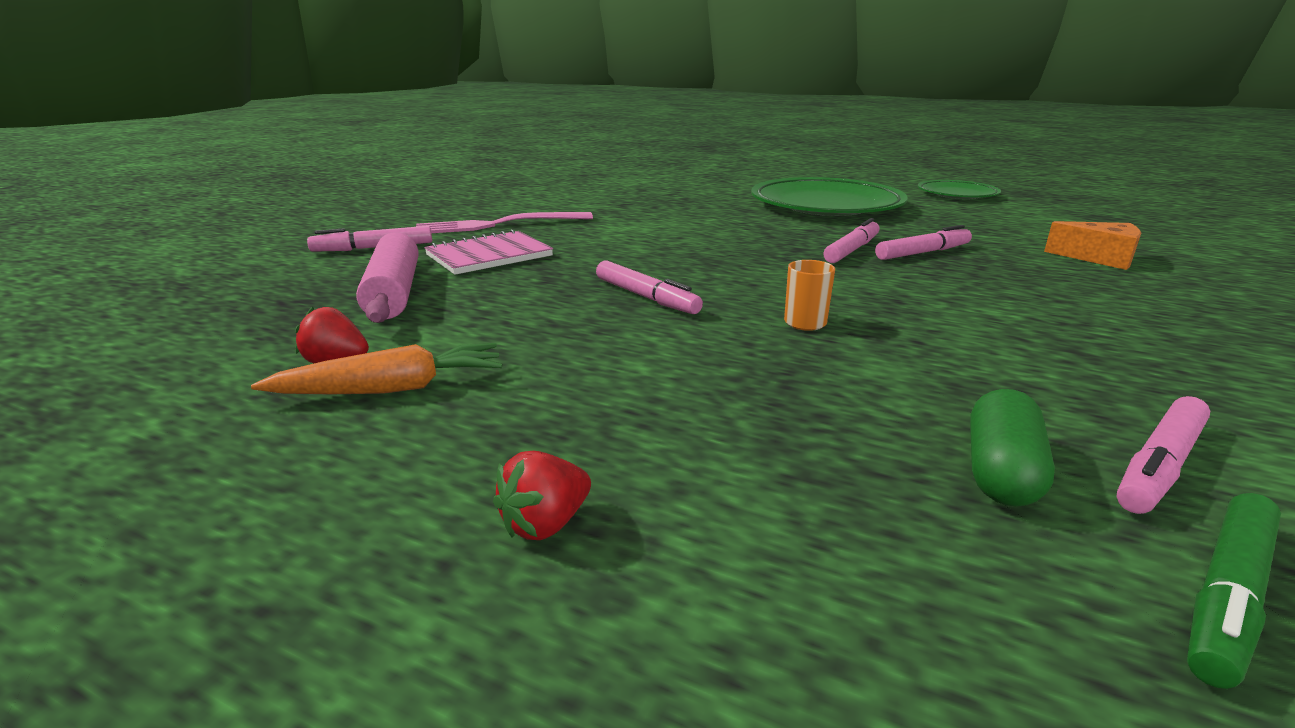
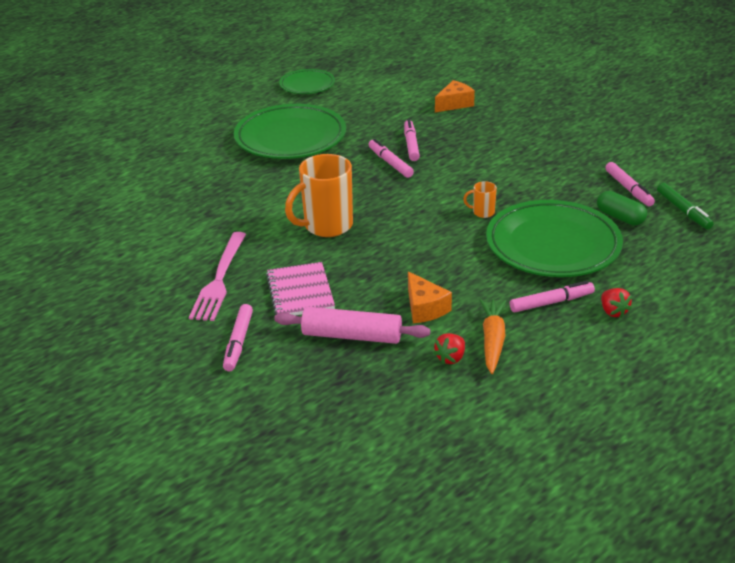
camera: 65 degrees left, 10 degrees up
pink marker [596,261,703,314] -> pink marker moved to [510,281,595,312]
none -> orange mug [285,154,353,237]
none -> orange cheese [408,271,452,323]
none -> green plate [486,200,623,277]

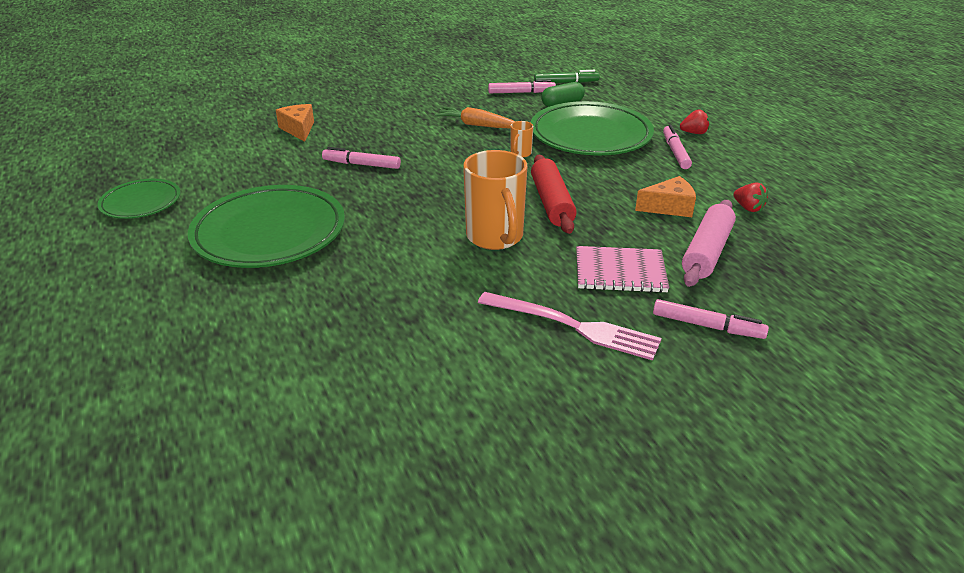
camera: 75 degrees left, 0 degrees up
pink marker [368,139,414,178] -> none
orange carrot [480,299,506,374] -> orange carrot moved to [435,107,516,129]
none -> red rolling pin [531,155,577,234]

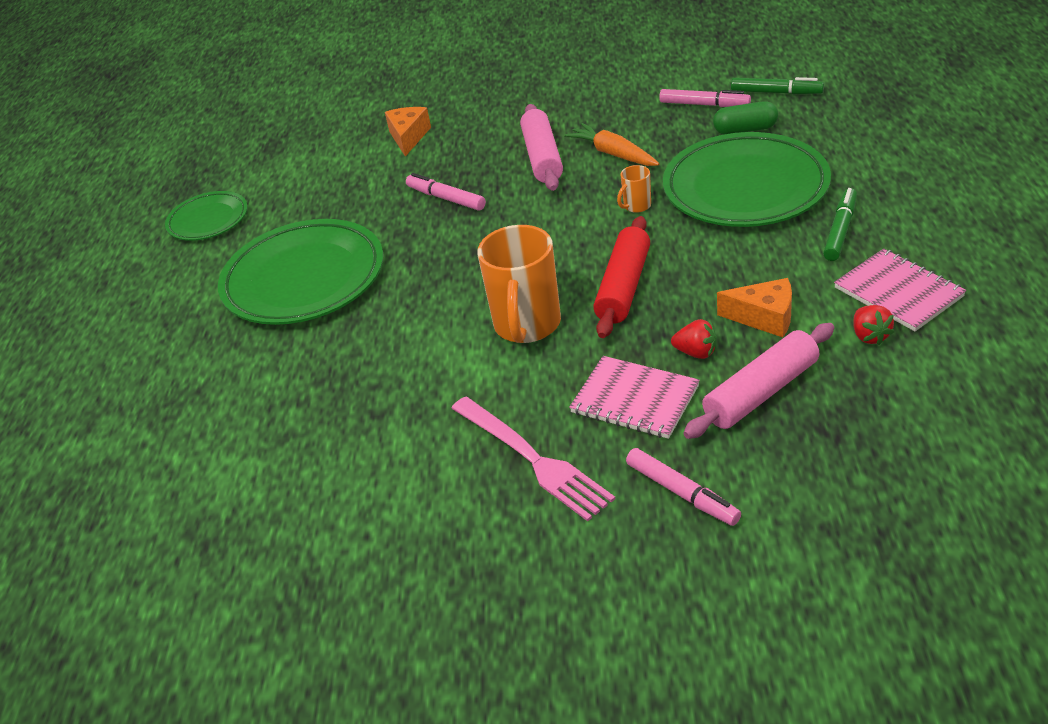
camera: 30 degrees right, 5 degrees up
pink marker [663,125,692,169] -> green marker [823,188,857,261]
red strawberry [680,109,710,134] -> red strawberry moved to [671,319,717,359]
none -> pink rolling pin [520,104,563,191]
none -> pink notebook [834,249,966,331]

